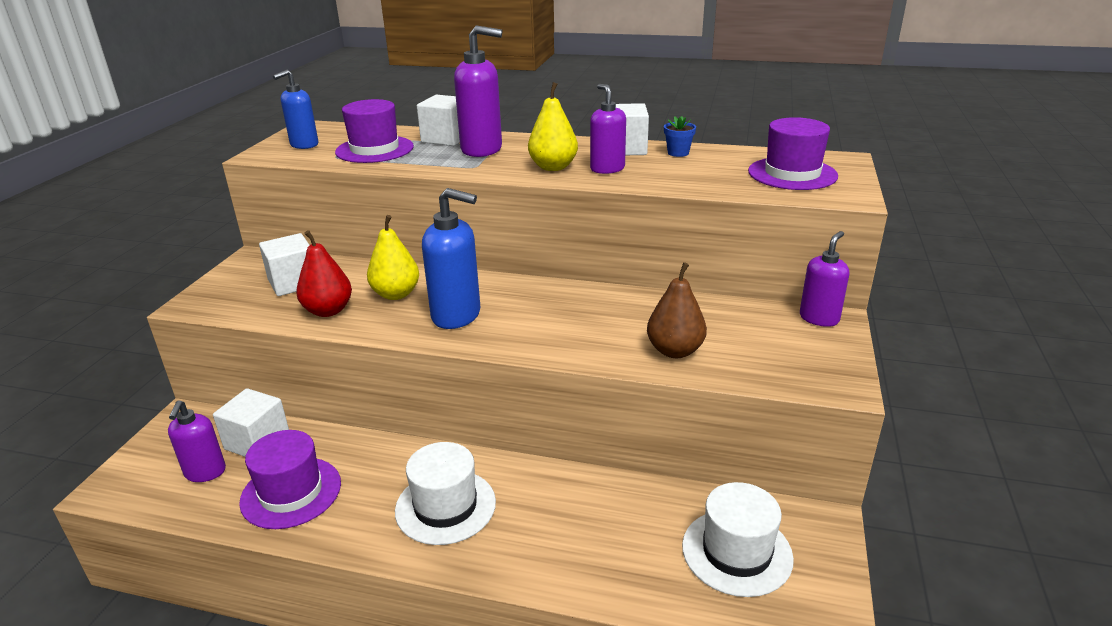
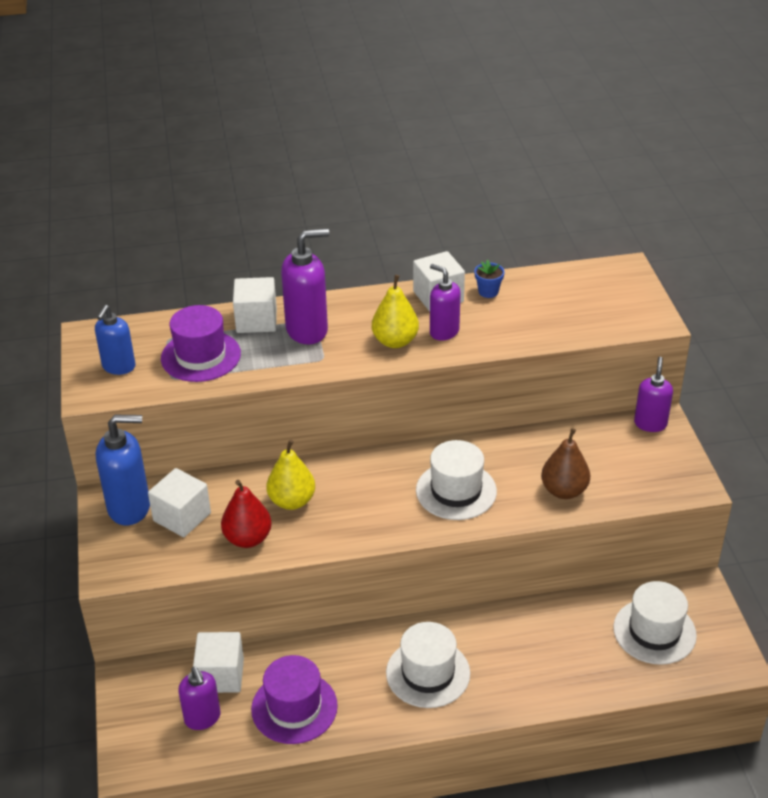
camera: 25 degrees left, 10 degrees up
blue soap dispenser [422,188,480,329] -> blue soap dispenser moved to [96,415,150,525]
purple hat [748,117,838,190] -> none
none -> white hat [416,440,497,520]

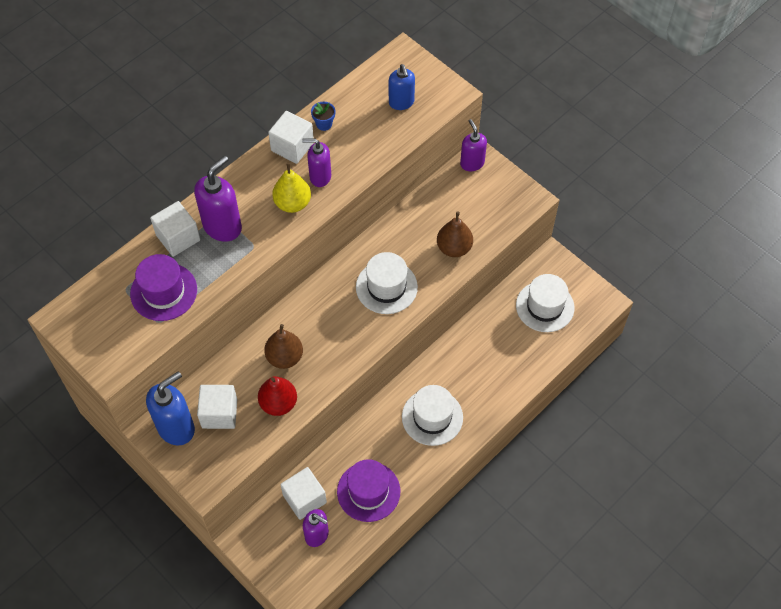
camera: 35 degrees left, 20 degrees up
blue soap dispenser [95,305,135,375] -> blue soap dispenser moved to [389,64,415,110]
yellow pear [266,439,315,510] -> brown pear [264,324,303,369]

